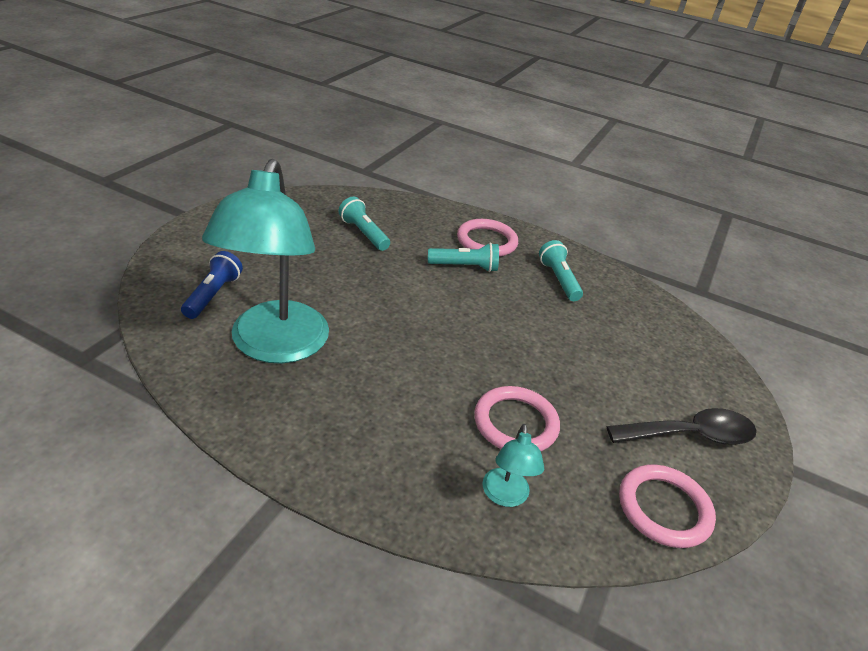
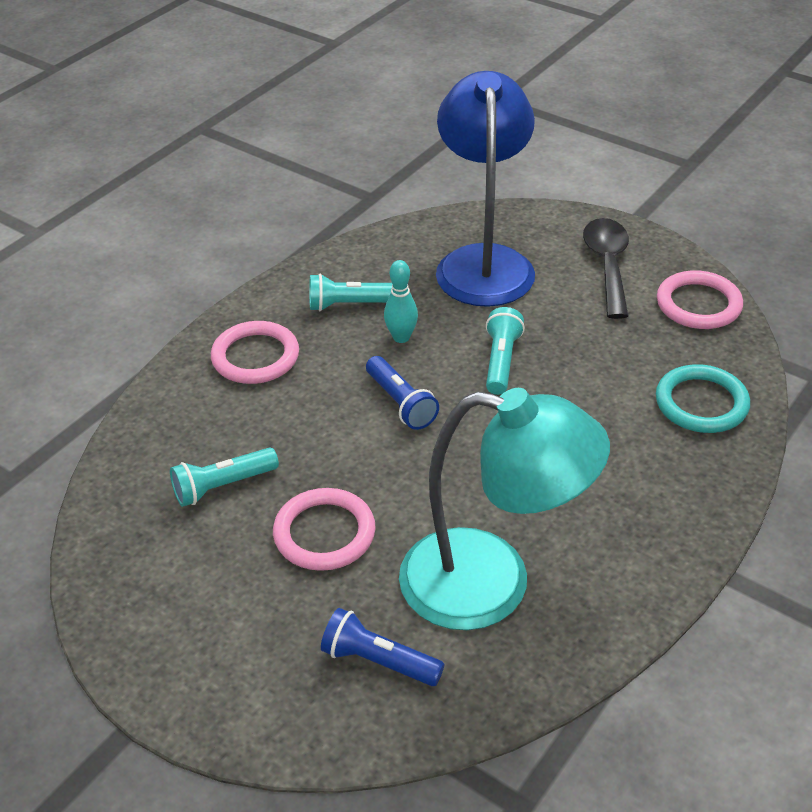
camera: 75 degrees left, 5 degrees up
turquoise flashlight [428,243,499,272] -> turquoise flashlight moved to [486,307,525,395]
pink ring [474,386,560,451] -> pink ring moved to [273,488,376,571]
turquoise lamp [482,424,544,507] -> turquoise ring [656,364,750,433]
none -> blue flashlight [366,356,439,430]
none -> turquoise bowling pin [384,260,418,343]
none -> blue lamp [436,71,535,307]

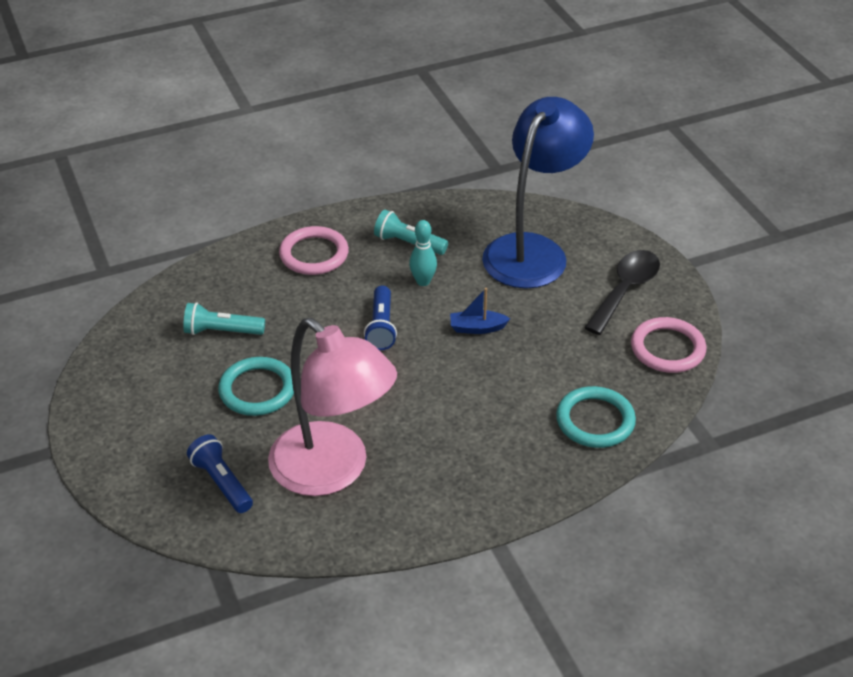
camera: 30 degrees right, 0 degrees up
pink ring [273,488,376,571] -> turquoise ring [218,357,294,416]
turquoise lamp [399,388,610,630] -> pink lamp [268,318,397,496]
turquoise flashlight [486,307,525,395] -> blue boat [450,288,510,334]

